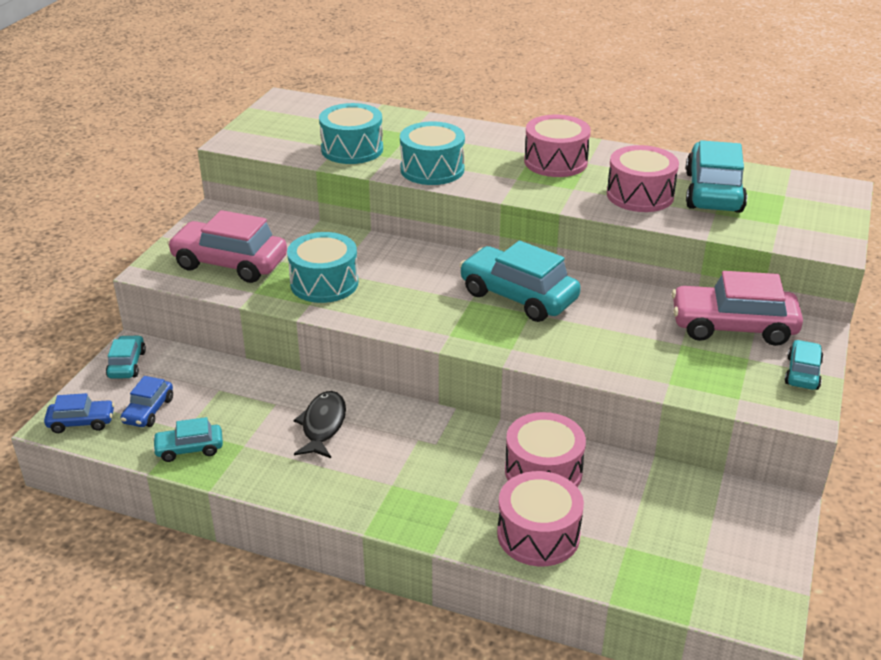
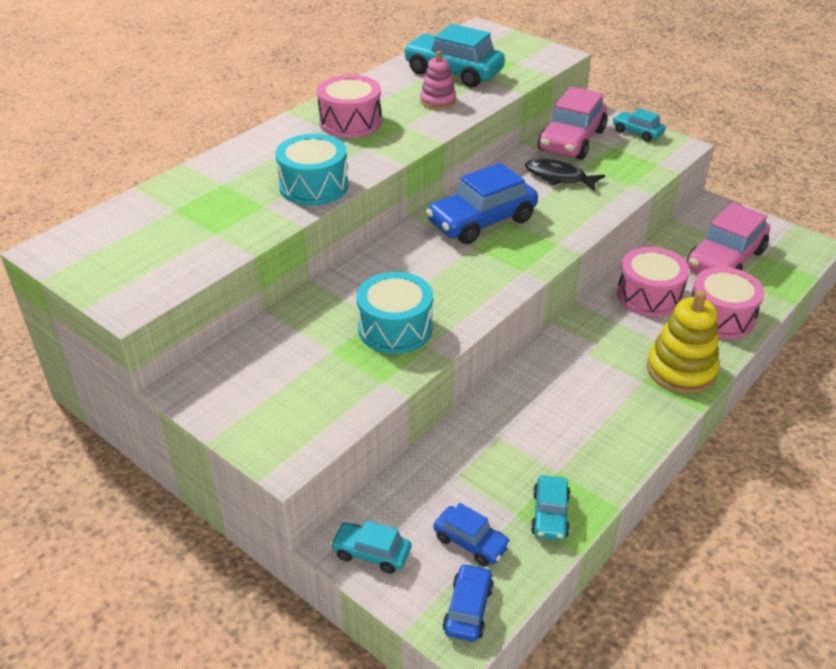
camera: 70 degrees left, 5 degrees up
pink car [167,210,287,283] -> pink car moved to [686,202,770,273]
black fish [293,391,346,458] -> black fish moved to [525,159,605,191]
turquoise drum [319,103,383,164] -> none
turquoise car [459,241,581,322] -> blue car [426,163,538,244]
pink drum [607,145,679,212] -> pink stacking toy [420,51,456,109]
none -> yellow stacking toy [647,290,719,394]

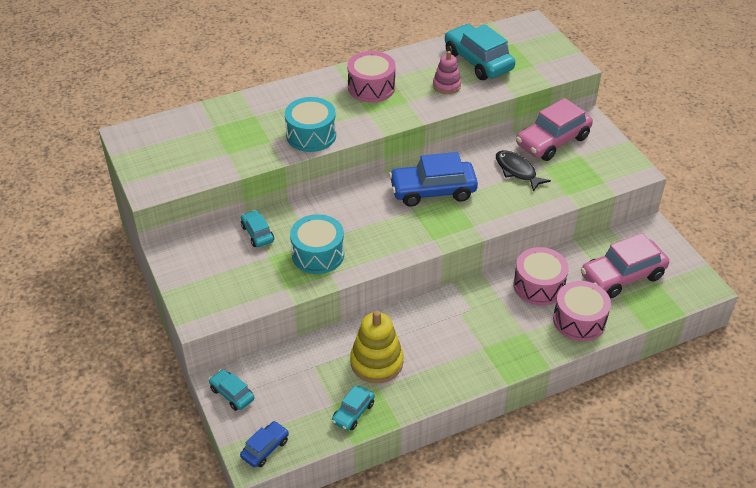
camera: 25 degrees right, 5 degrees up
blue car [433,503,511,566] -> none
turquoise car [613,108,665,142] -> turquoise car moved to [241,210,274,247]
yellow stacking toy [647,290,719,394] -> yellow stacking toy moved to [350,310,404,383]

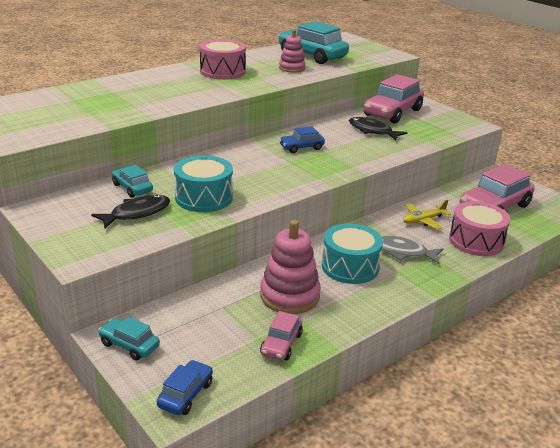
camera: 15 degrees left, 15 degrees down
turquoise drum [285,97,336,152] -> turquoise drum moved to [322,223,383,284]
turquoise car [332,386,375,431] -> pink car [260,311,303,361]
yellow stacking toy [350,310,404,383] -> pink stacking toy [260,220,321,314]
blue car [389,152,478,207] -> blue car [279,126,325,153], size x0.52
pink drum [514,247,569,305] -> yellow plane [403,200,451,229]
none -> black fish [91,194,170,229]
none -> grey fish [381,235,443,264]

